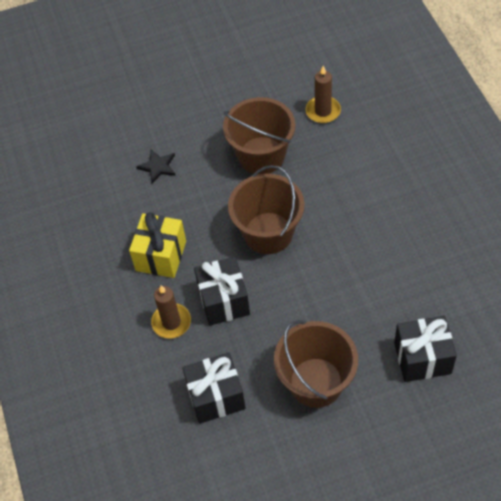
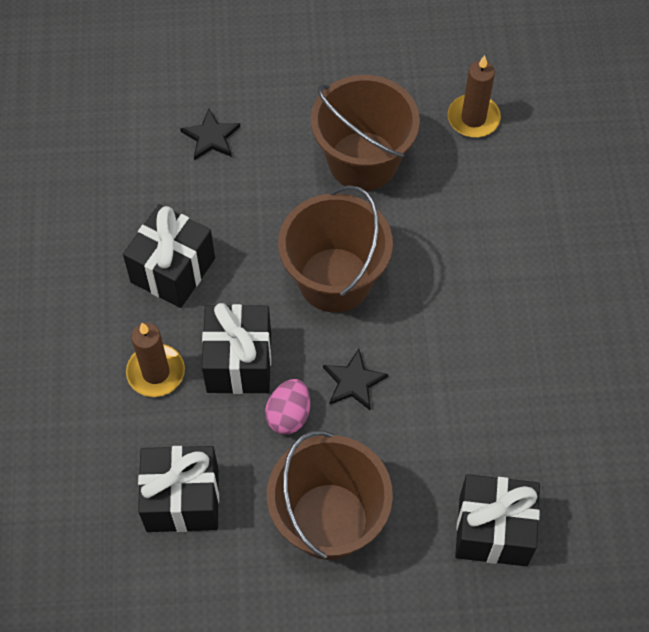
camera: 10 degrees right, 5 degrees up
yellow gift [129,212,186,278] -> black gift [123,204,215,308]
none -> pink egg [265,379,310,434]
none -> black star [323,349,388,410]

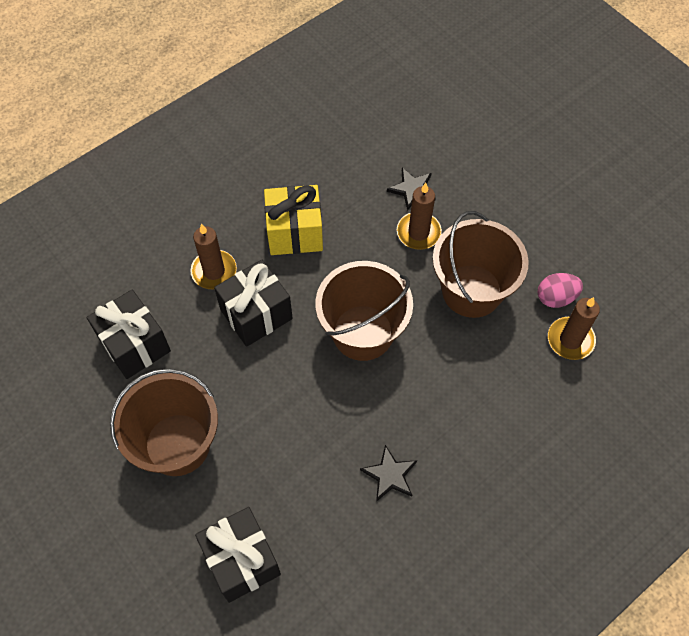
camera: 55 degrees right, 0 degrees up
black gift [123,204,215,308] -> yellow gift [264,185,323,255]
pink egg [265,379,310,434] -> pink egg moved to [538,273,583,308]
black star [323,349,388,410] -> black star moved to [360,445,417,502]
none -> brown candle [397,183,442,250]

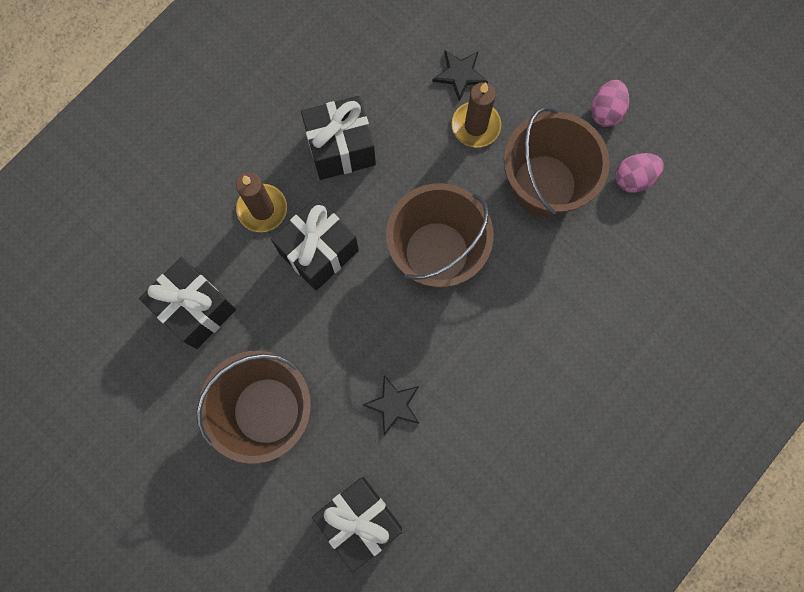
camera: 10 degrees left, 15 degrees up
yellow gift [264,185,323,255] -> black gift [301,96,376,180]
black star [360,445,417,502] -> black star moved to [363,375,420,435]
brown candle [548,297,600,360] -> none
none -> pink egg [591,80,629,127]

